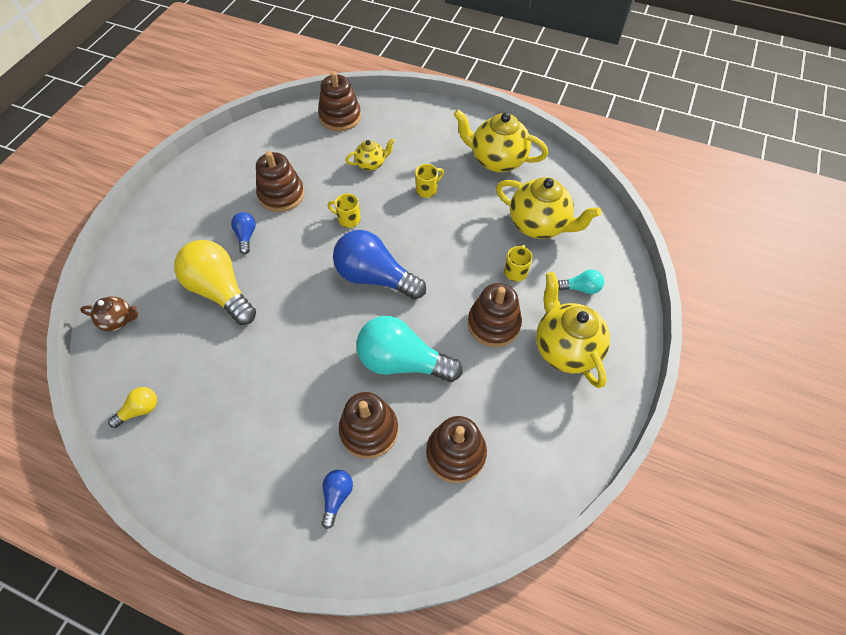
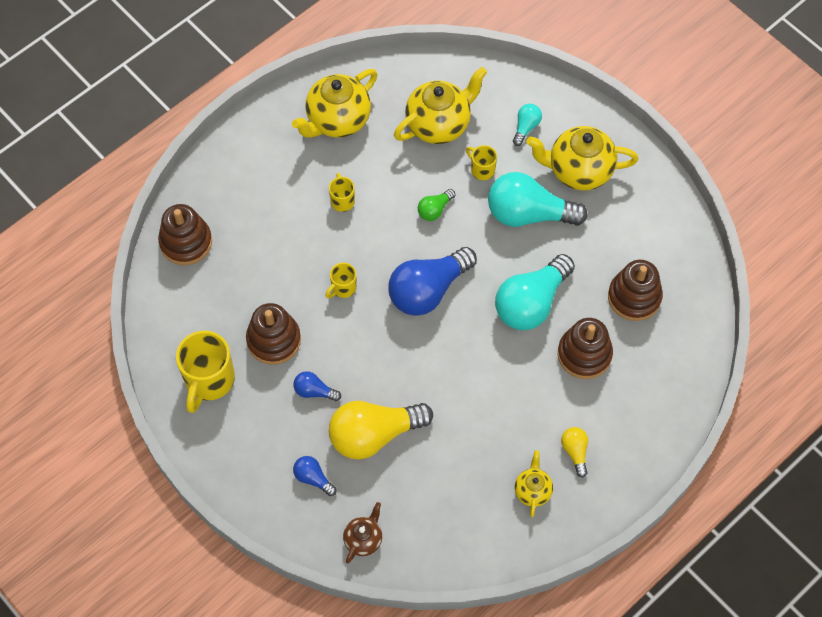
camera: 65 degrees left, 5 degrees up
yellow light bulb [108,387,157,428] -> yellow light bulb moved to [561,427,588,478]
blue light bulb [321,470,353,529] -> blue light bulb moved to [293,456,337,496]
yellow teapot [345,138,395,171] -> yellow teapot moved to [514,450,553,517]
brown stacking toy [468,283,522,347] -> turquoise light bulb [488,172,588,227]
none -> yellow mug [176,331,235,413]
none -> green light bulb [418,189,456,221]

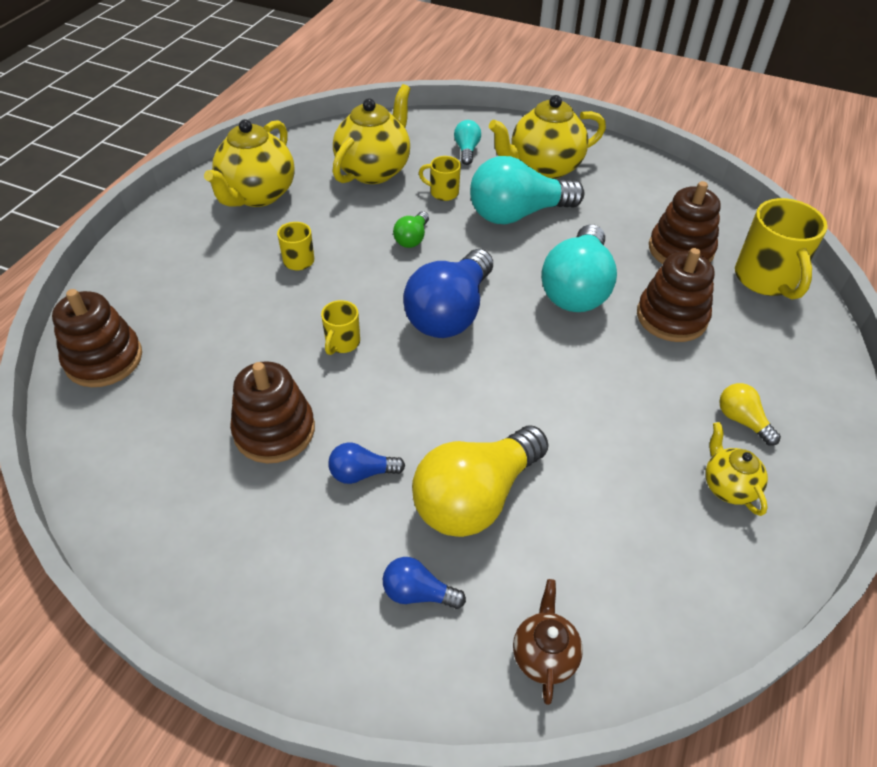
camera: 25 degrees left, 15 degrees down
yellow mug [176,331,235,413] -> yellow mug moved to [735,198,828,300]

